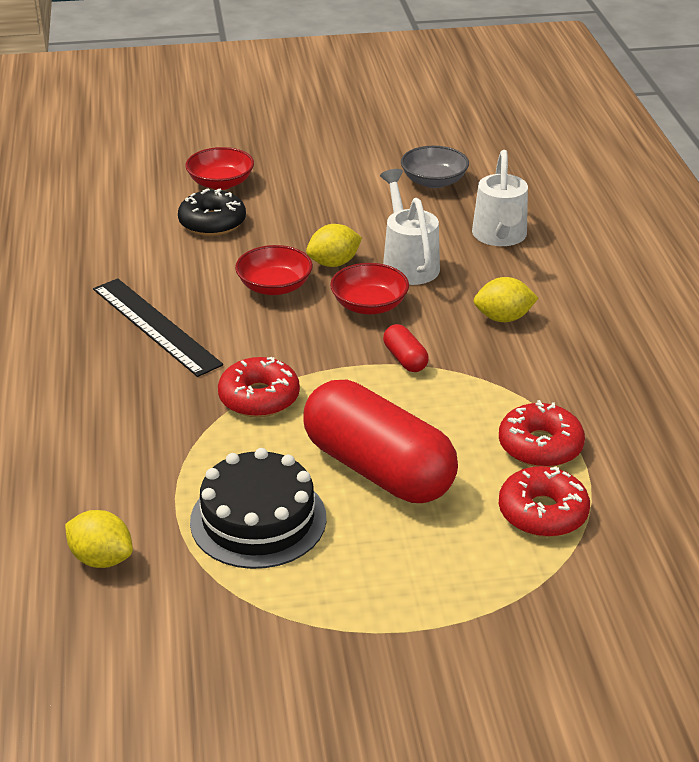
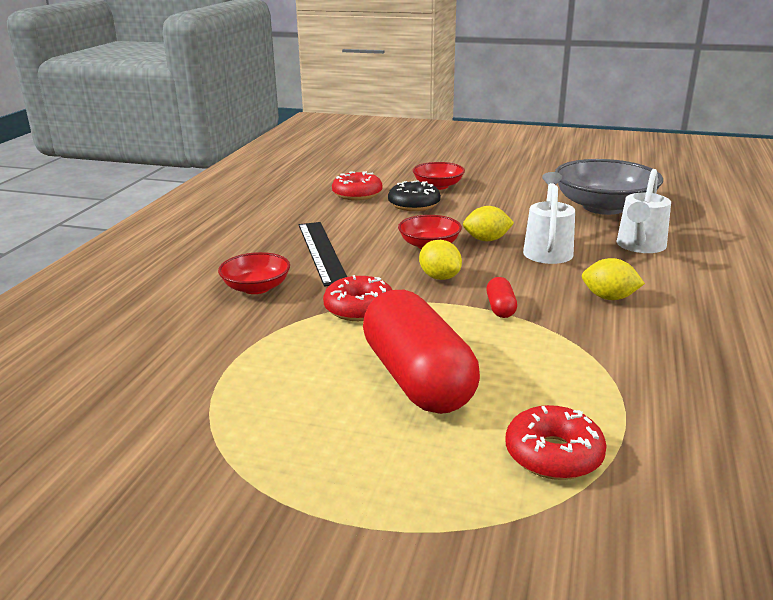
camera: 25 degrees right, 10 degrees down
yellow lemon [65,510,133,568] -> yellow lemon moved to [419,240,462,280]
black cake [190,448,327,569] -> none
red bowl [330,263,409,314] -> red bowl moved to [218,252,290,294]
grey bowl [401,146,469,188] -> grey bowl [555,159,663,215], size x1.83
red donut [499,400,585,467] -> red donut moved to [332,171,382,200]

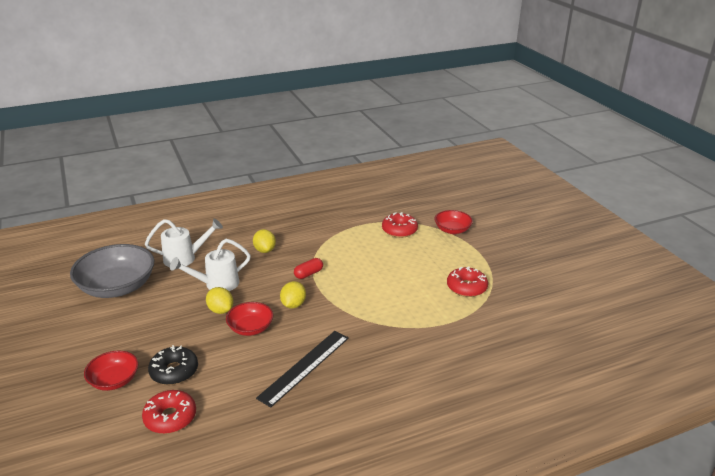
camera: 130 degrees left, 5 degrees up
red bowl [218,252,290,294] -> red bowl moved to [434,210,473,234]
red donut [323,275,392,321] -> red donut moved to [447,266,488,297]
red capsule [363,290,480,414] -> none

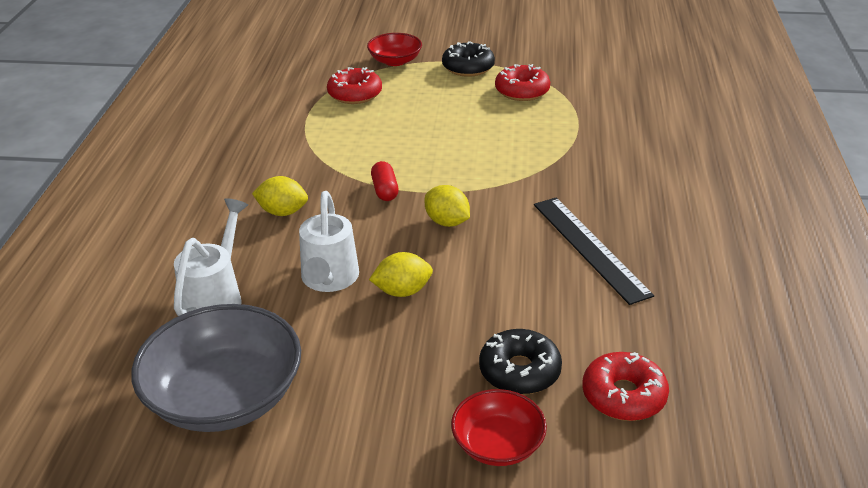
camera: 60 degrees left, 5 degrees up
red bowl [226,302,273,336] -> none
none -> black donut [442,41,495,77]

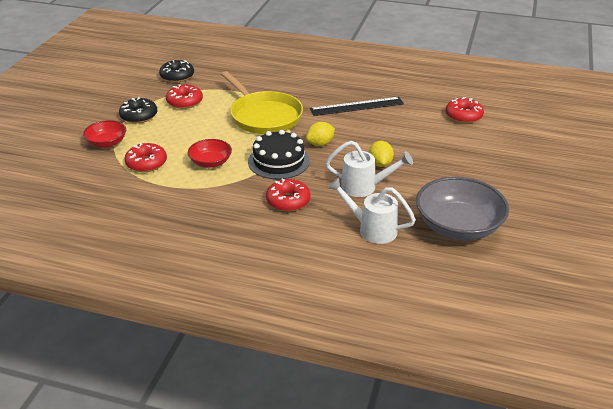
camera: 80 degrees left, 0 degrees up
yellow lemon [252,176,308,216] -> red donut [266,178,311,212]
red capsule [371,161,399,201] -> black cake [248,130,310,179]
red bowl [451,389,547,466] -> red bowl moved to [188,139,232,168]
black donut [479,329,562,394] -> black donut moved to [159,60,194,82]
none -> yellow pan [221,71,303,134]

